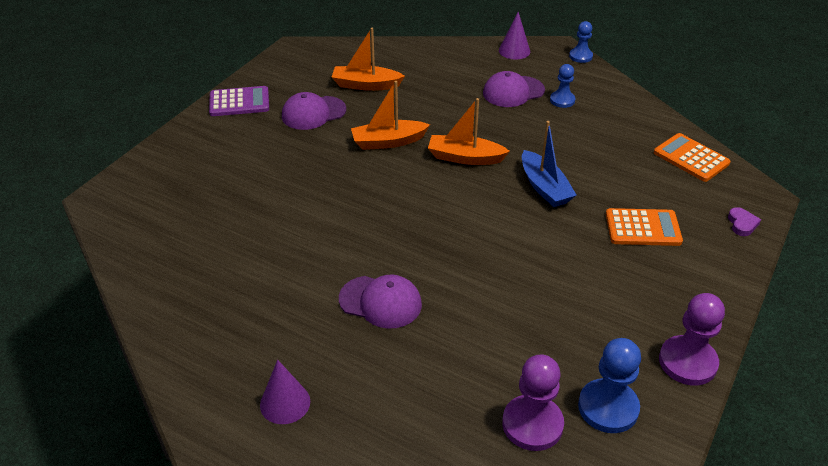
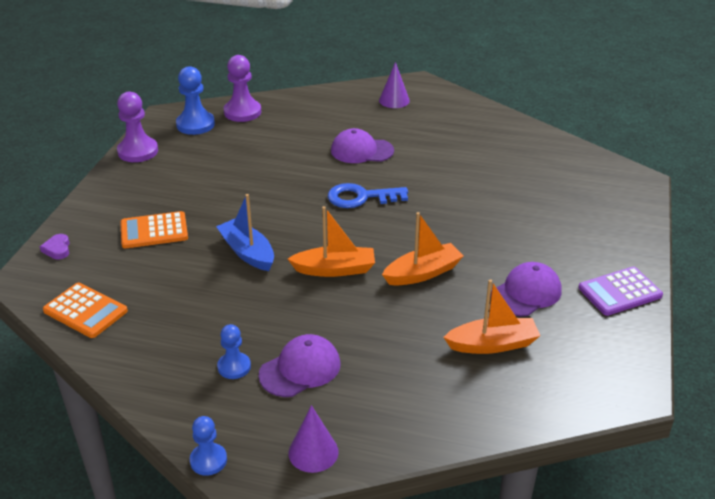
camera: 165 degrees right, 5 degrees down
none -> blue key [328,183,408,208]

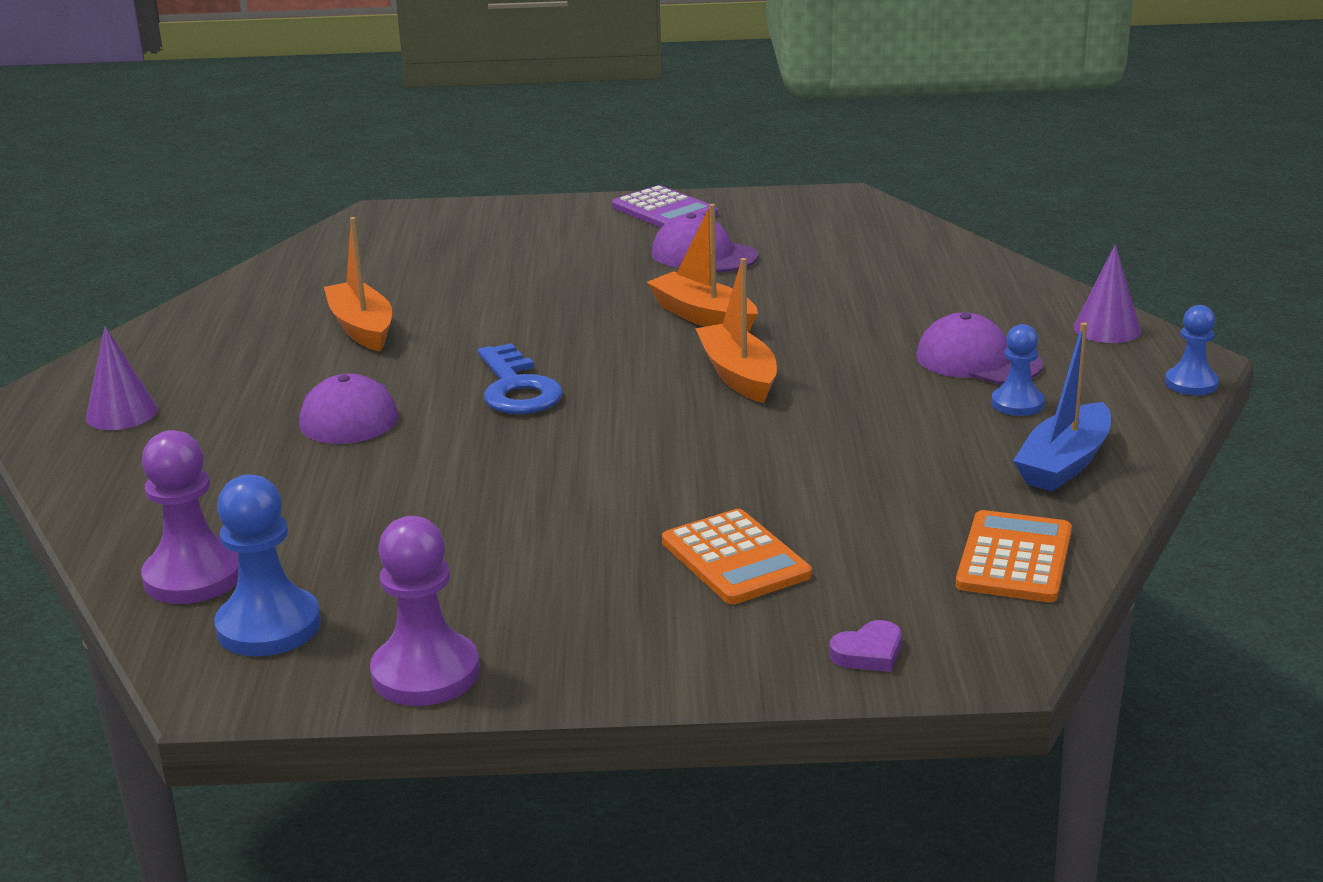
camera: 105 degrees left, 10 degrees down
blue boat [216,194,274,271] -> blue boat moved to [1013,322,1111,492]
orange boat [443,279,541,354] -> orange boat moved to [324,217,392,351]

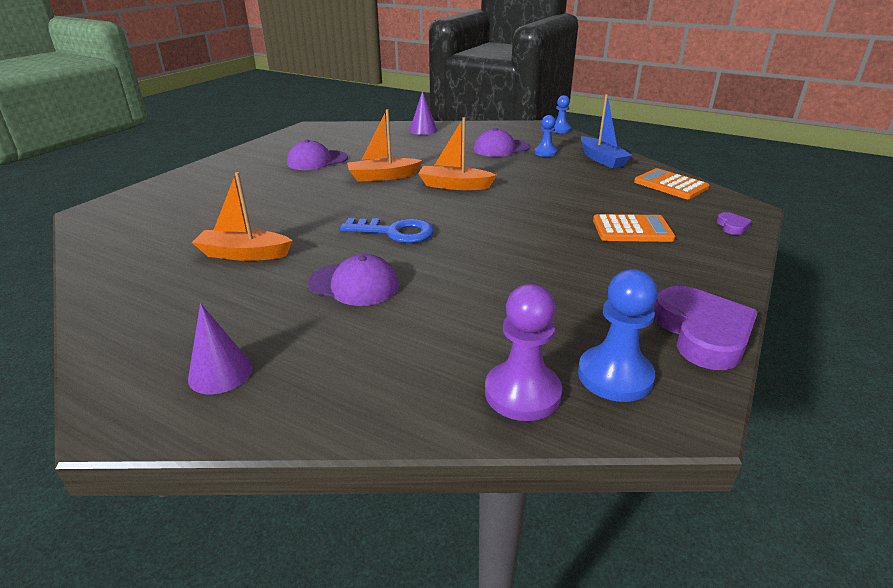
camera: 60 degrees left, 5 degrees up
purple pawn [370,516,480,706] -> purple heart [654,286,758,370]
purple calculator [612,185,718,228] -> none
purple cone [1073,244,1141,343] -> purple cone moved to [410,91,437,135]

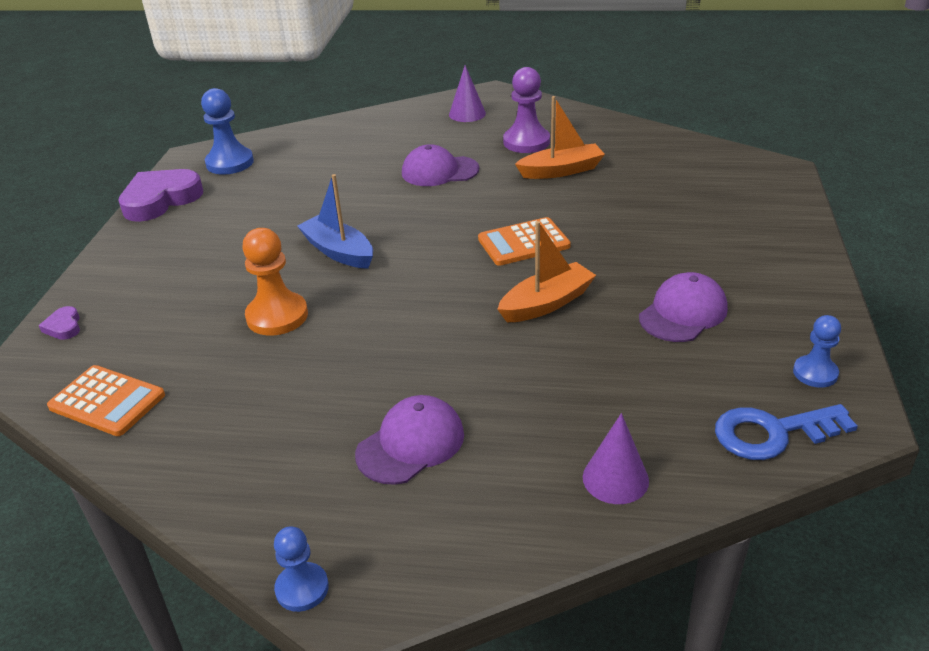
camera: 160 degrees right, 5 degrees up
blue key [340,218,434,243] -> blue key moved to [715,404,858,460]
orange boat [418,117,497,190] -> none
purple pawn [485,284,562,421] -> purple pawn moved to [503,67,550,153]
blue pawn [534,115,557,157] -> blue pawn moved to [793,315,841,388]
blue boat [581,94,633,168] -> blue boat moved to [297,174,373,269]
orange calculator [593,214,675,242] -> orange calculator moved to [478,217,571,266]
purple heart [654,286,758,370] -> purple heart turned 75 degrees clockwise [118,169,203,222]
none -> orange pawn [242,228,308,336]

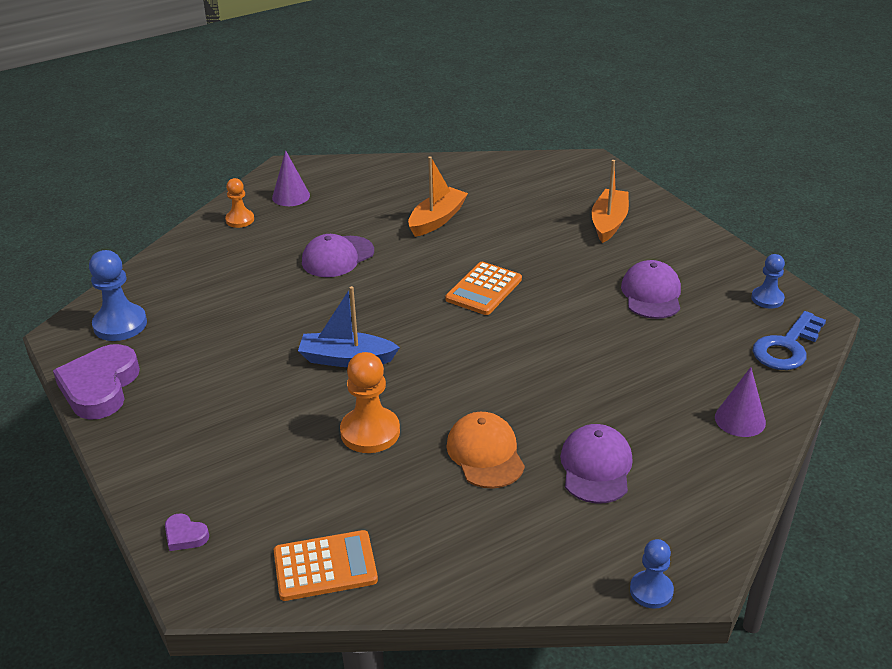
camera: 40 degrees left, 0 degrees up
orange boat [497,221,596,322] -> orange boat moved to [591,160,629,243]
purple pawn [503,67,550,153] -> none
none -> orange pawn [225,178,254,228]
none -> orange cap [446,412,525,488]

